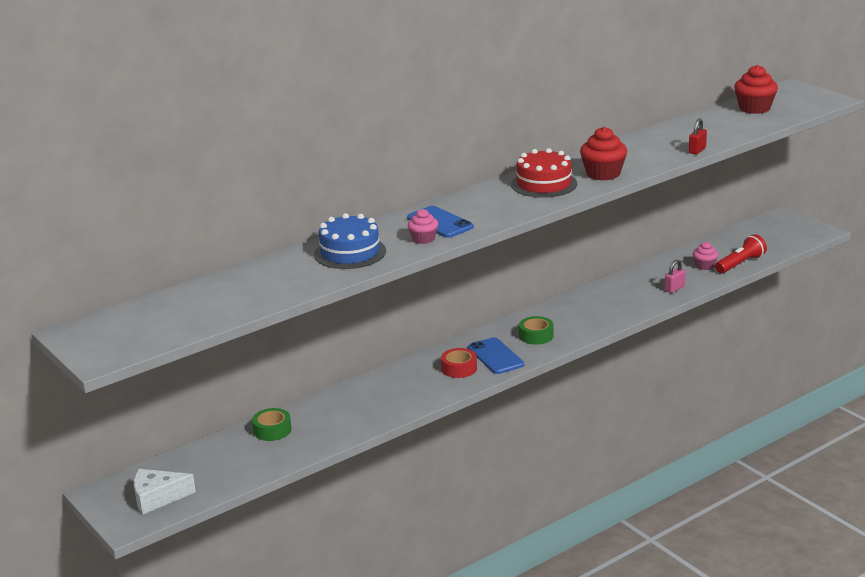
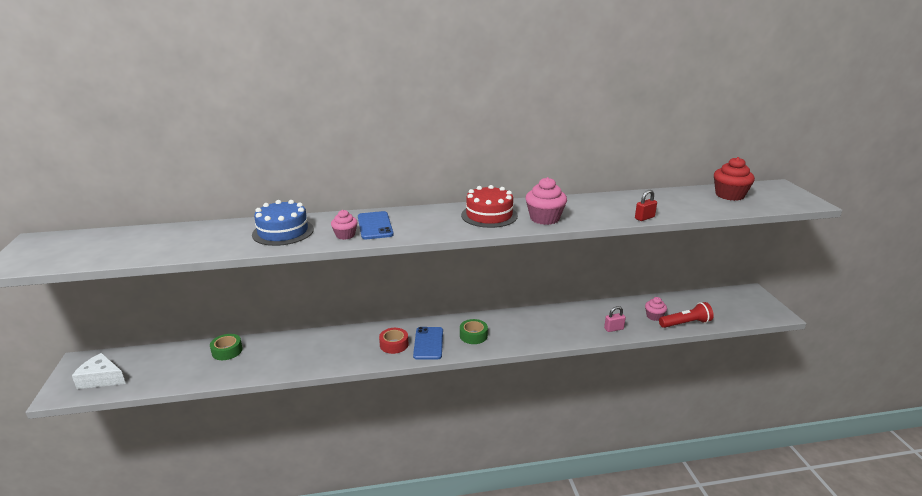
camera: 25 degrees right, 0 degrees up
red cupcake [580,127,627,181] -> pink cupcake [525,177,567,225]

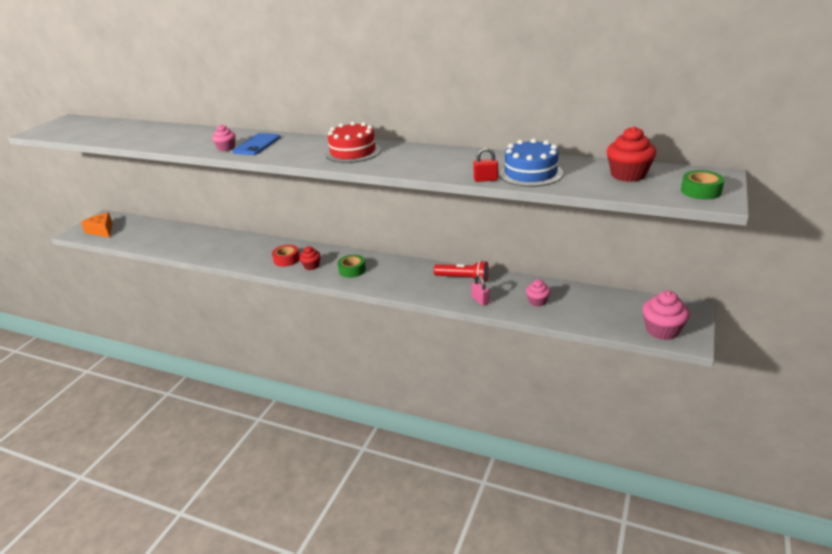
camera: 35 degrees right, 5 degrees up
white cheese [72,353,126,389] -> orange cheese [81,212,113,237]
green tape [210,334,243,360] -> green tape moved to [681,170,725,200]
blue cake [252,200,314,246] -> blue cake moved to [499,139,563,187]
blue phone [413,327,443,360] -> red cupcake [299,246,321,270]
pink cupcake [525,177,567,225] -> pink cupcake moved to [643,291,690,340]
pink padlock [604,306,626,332] -> pink padlock turned 45 degrees clockwise [471,275,489,306]
red flashlight [659,302,714,328] -> red flashlight moved to [434,260,489,283]

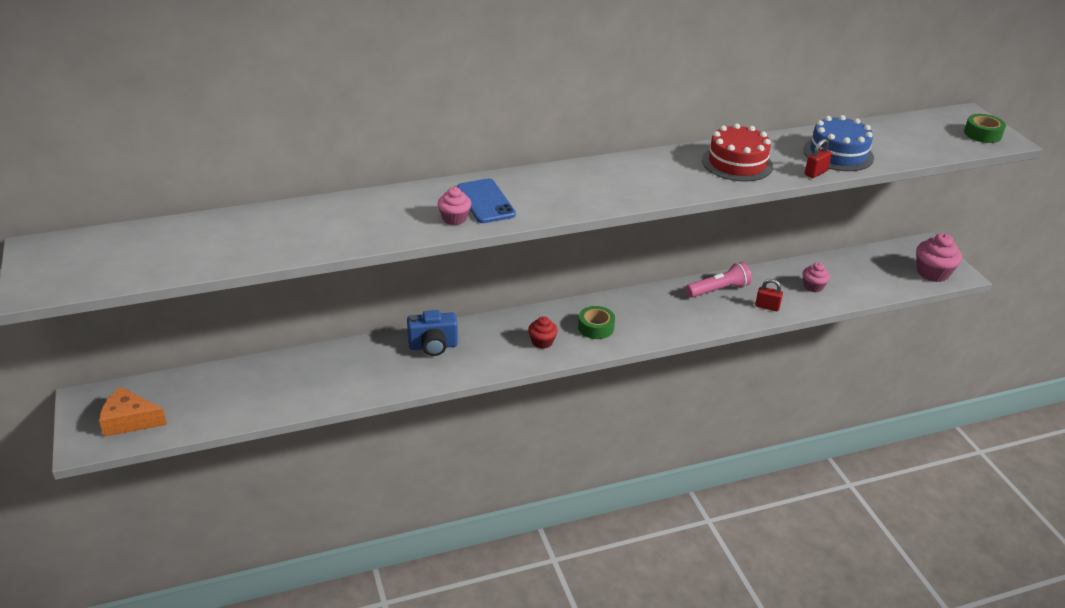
camera: 45 degrees left, 5 degrees up
red tape [272,245,300,267] -> none
red cake [325,122,381,163] -> red cake moved to [702,123,773,182]
red flashlight [434,260,489,283] -> pink flashlight [686,262,752,298]
pink padlock [471,275,489,306] -> red padlock [755,279,783,311]
red cupcake [607,126,656,182] -> none
none -> blue camera [407,310,458,356]

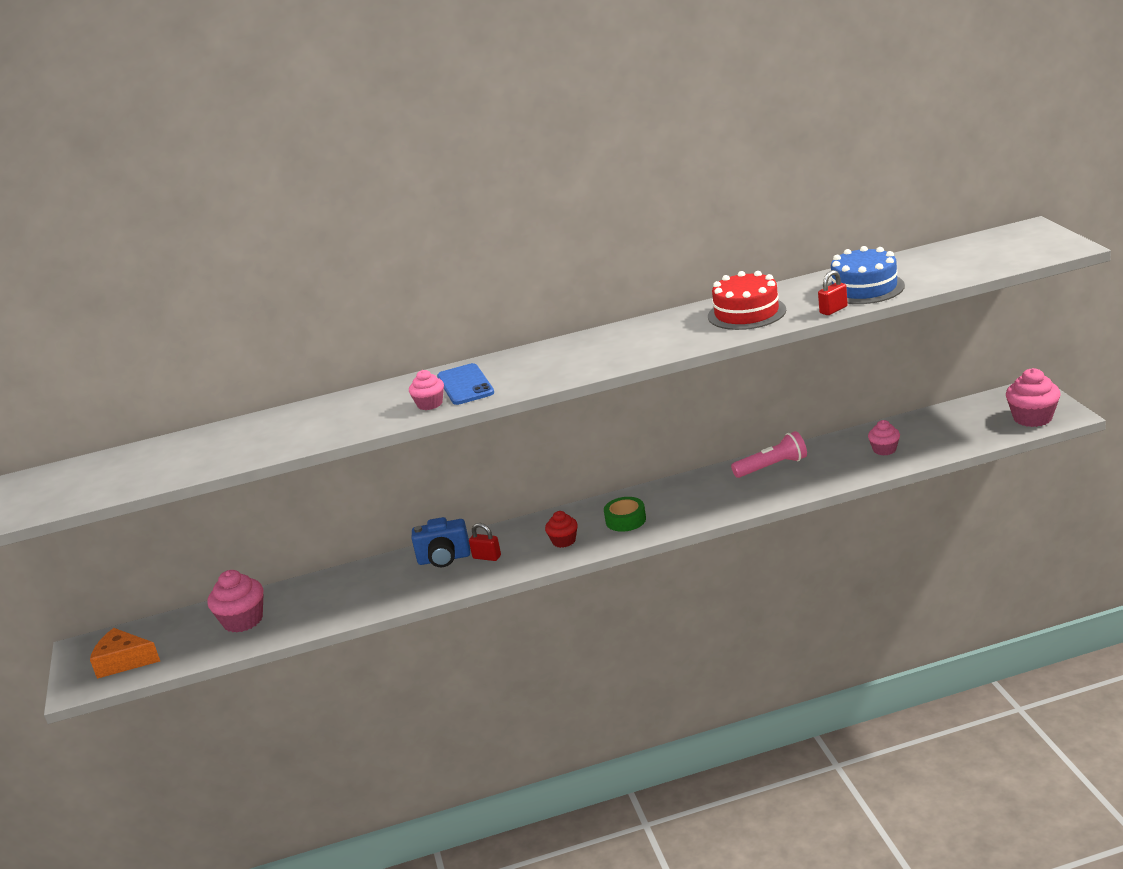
camera: 10 degrees right, 10 degrees down
red padlock [755,279,783,311] -> red padlock moved to [469,523,501,561]
green tape [964,114,1006,143] -> none
none -> pink cupcake [207,570,263,633]

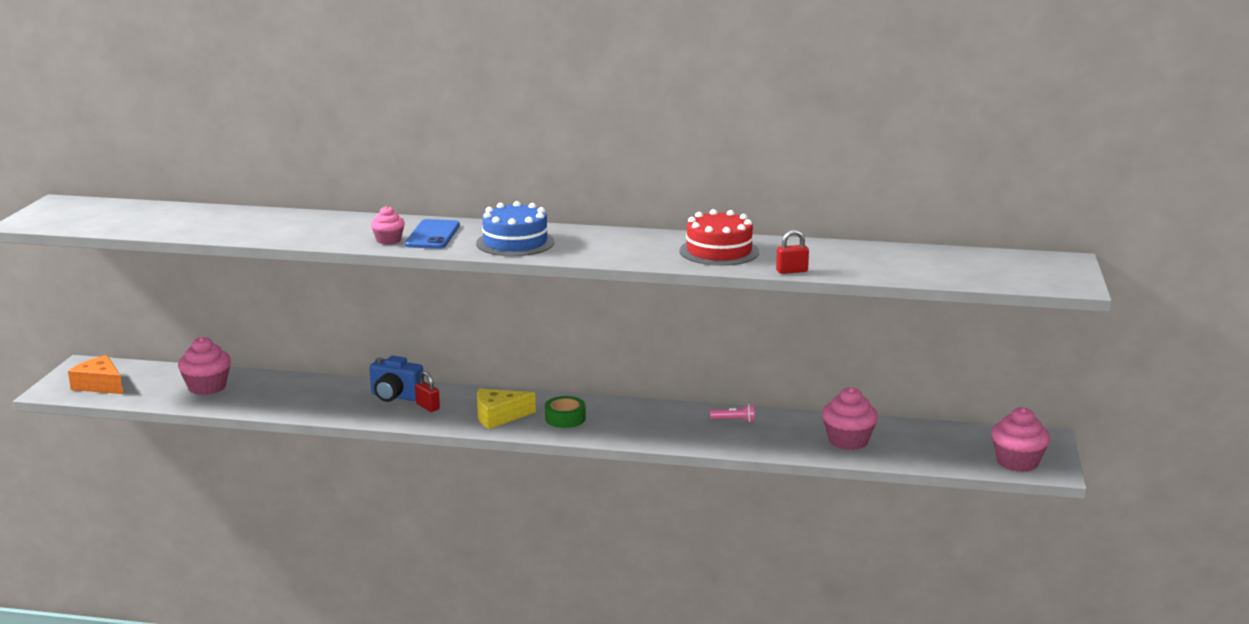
camera: 20 degrees right, 5 degrees down
red cupcake [545,511,578,548] -> yellow cheese [477,389,536,429]
pink flashlight [731,431,807,478] -> pink flashlight [710,404,755,422], size x0.58
blue cake [828,246,905,304] -> blue cake moved to [476,201,555,256]
pink cupcake [868,420,900,455] -> pink cupcake [822,387,878,450], size x1.66

